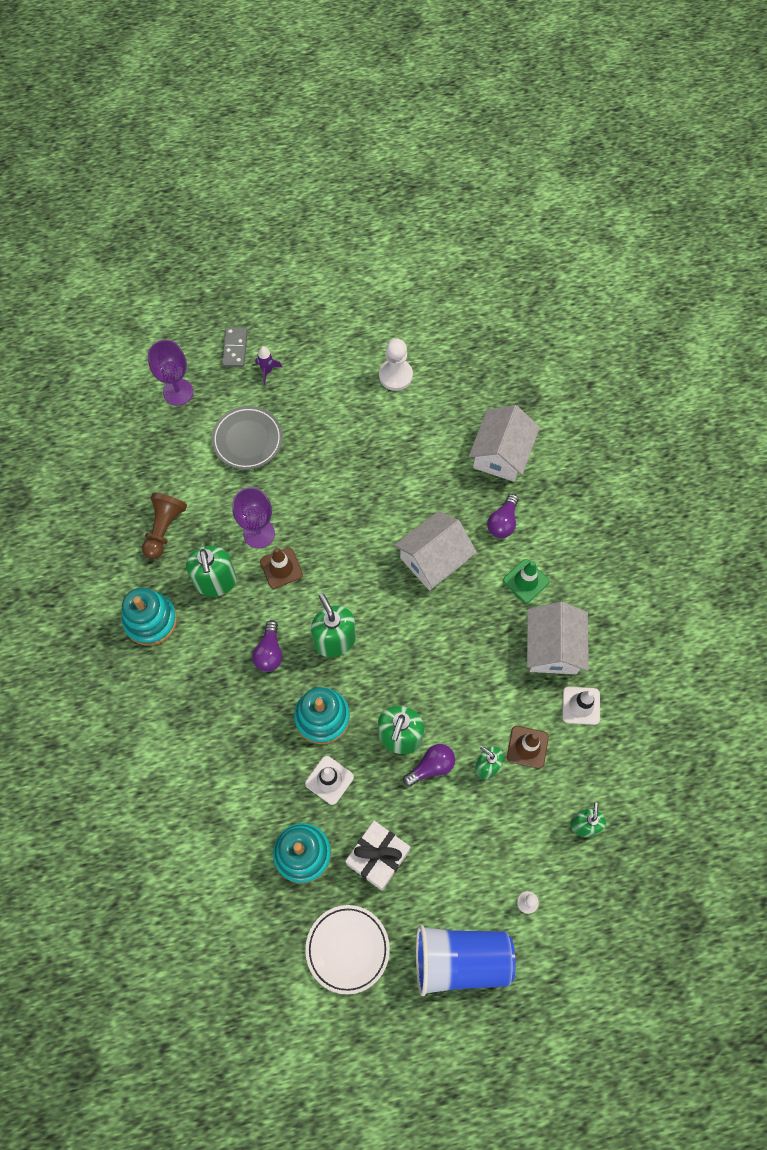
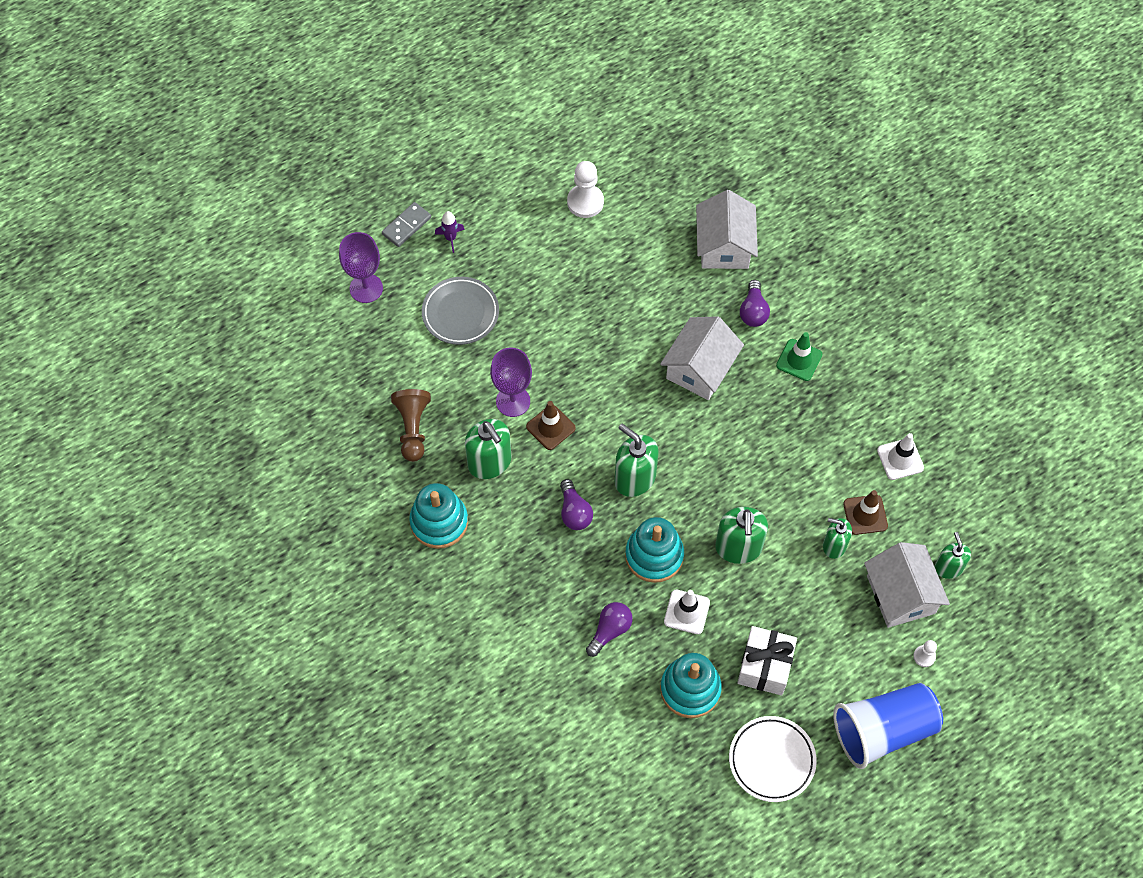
camera: 20 degrees left, 5 degrees down
grey domino [222,327,247,367] -> grey domino turned 60 degrees clockwise [382,202,431,247]
purple light bulb [403,744,455,787] -> purple light bulb moved to [586,602,633,657]
white house [527,602,589,674] -> white house moved to [864,542,950,628]

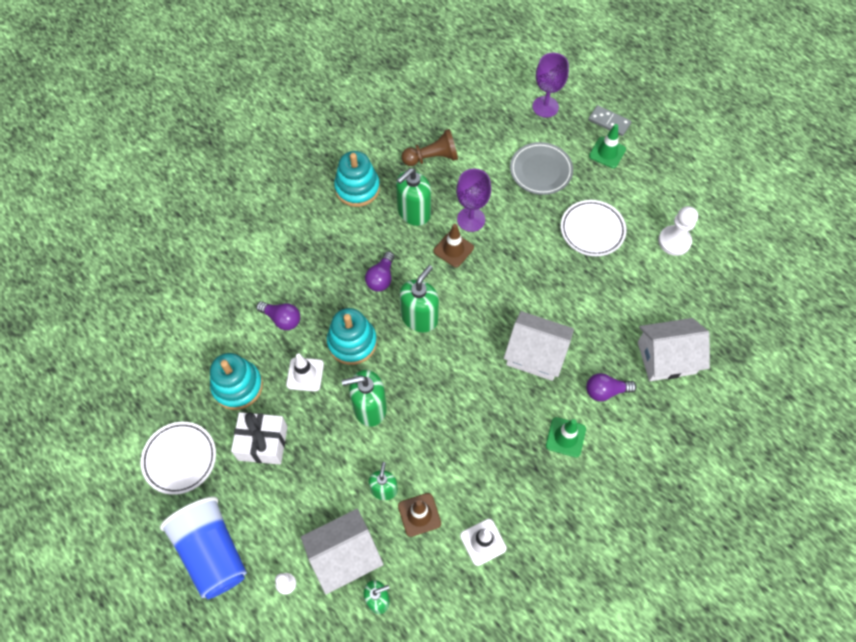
camera: 80 degrees right, 0 degrees up
purple rocket [435,211,465,253] -> green traffic cone [589,124,626,168]
purple light bulb [560,479,593,530] -> purple light bulb turned 45 degrees counterclockwise [365,251,394,292]
none -> white plate [561,200,626,256]

